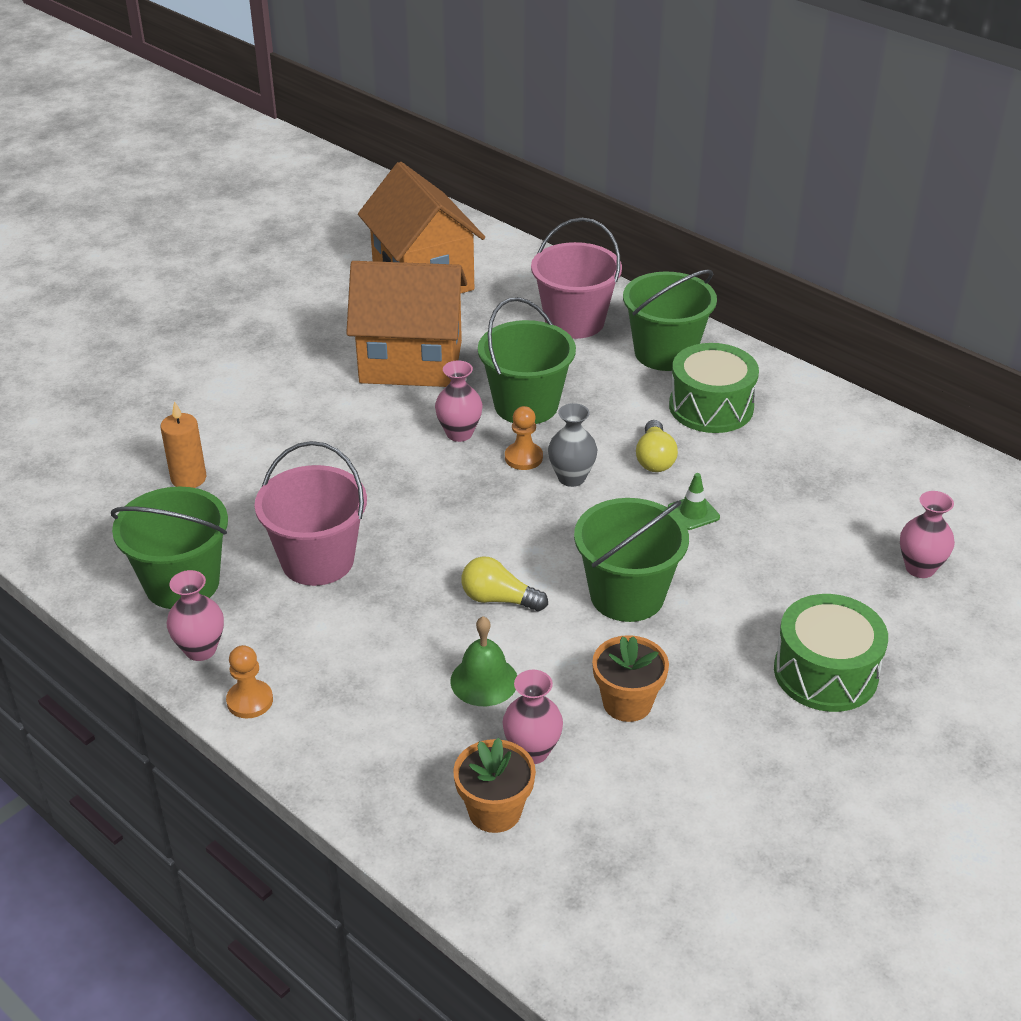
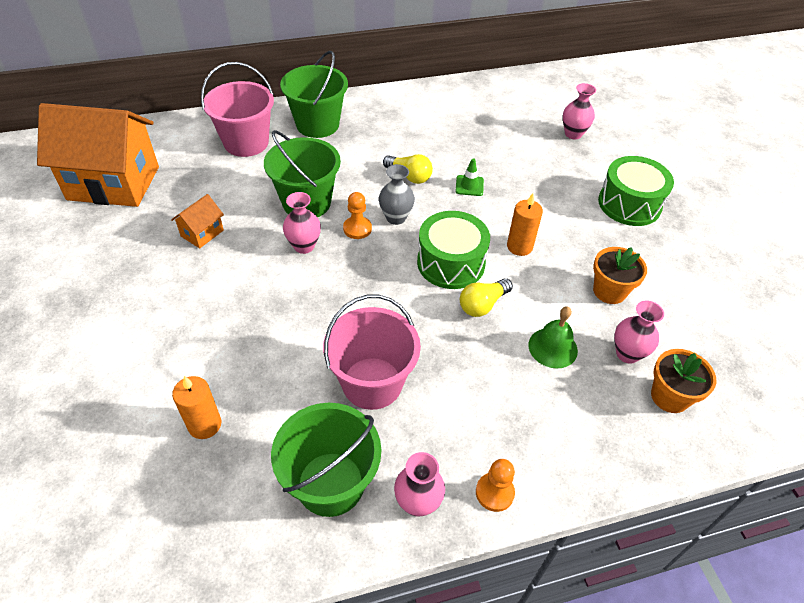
camera: 60 degrees left, 10 degrees up
orange house [346,261,467,387] -> orange house [171,194,224,248], size x0.42
green bucket [574,498,689,622] -> orange candle [507,193,543,256]
green drum [669,343,759,433] -> green drum moved to [417,211,490,289]

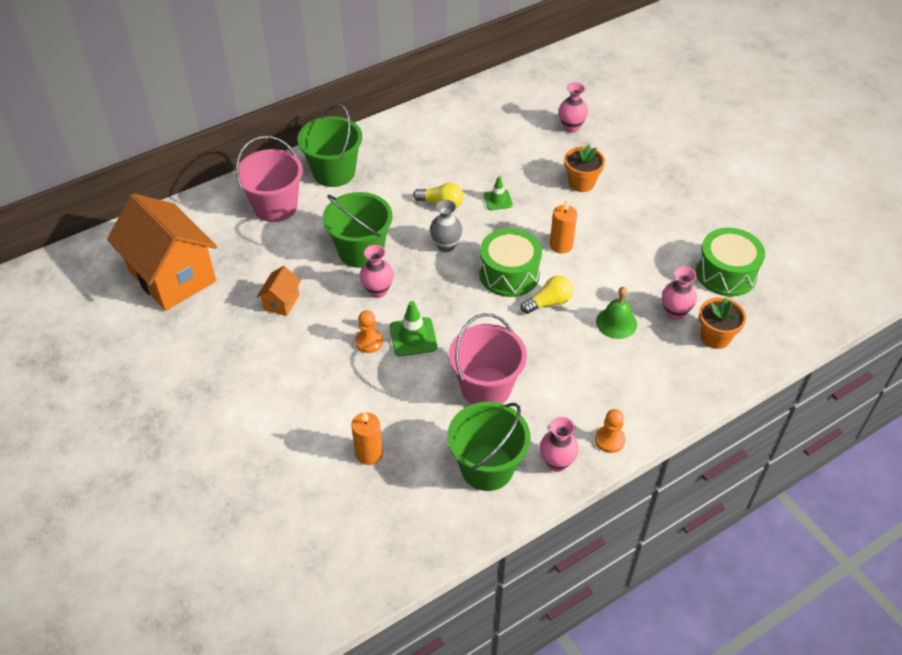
camera: 15 degrees left, 0 degrees up
orange house [37,103,159,207] -> orange house turned 60 degrees clockwise [107,193,217,311]
orange pawn [343,192,372,239] -> orange pawn moved to [355,310,383,353]
yellow light bulb [460,278,513,317] -> yellow light bulb turned 150 degrees counterclockwise [521,276,573,314]
orange flower pot [593,247,647,304] -> orange flower pot moved to [565,145,605,192]
green drum [598,156,674,226] -> green drum moved to [696,228,765,297]
none -> green traffic cone [390,301,437,356]

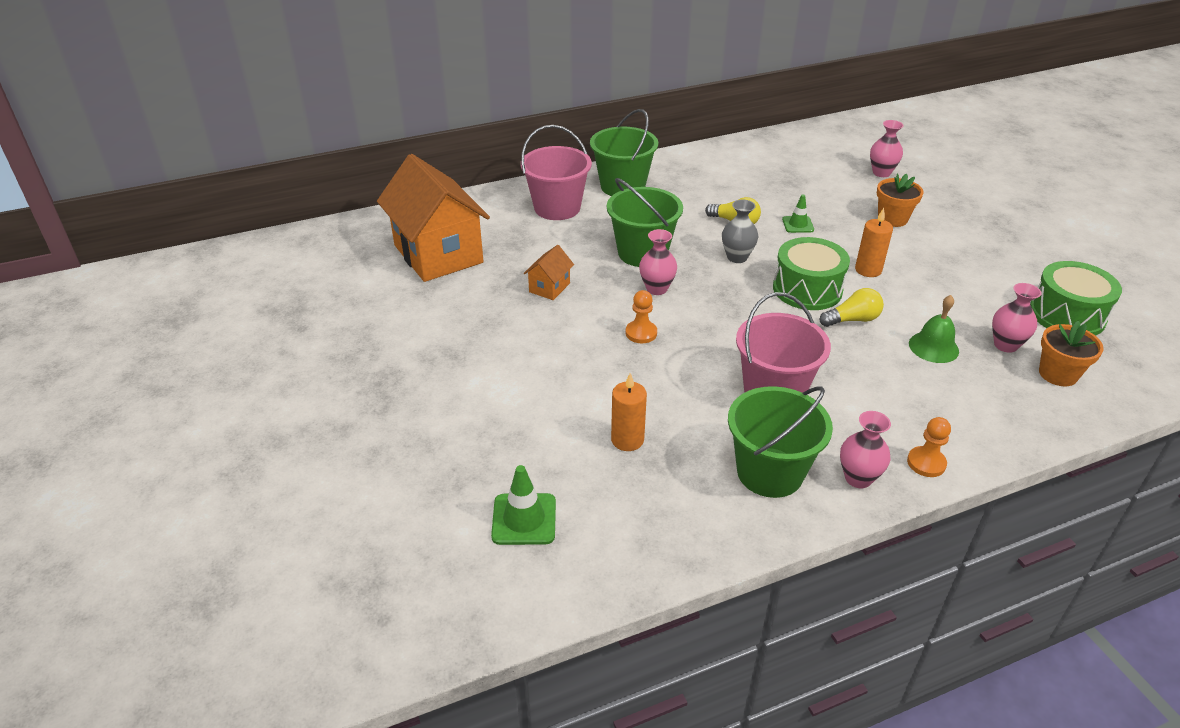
camera: 10 degrees right, 10 degrees down
green traffic cone [390,301,437,356] -> green traffic cone moved to [491,465,556,545]

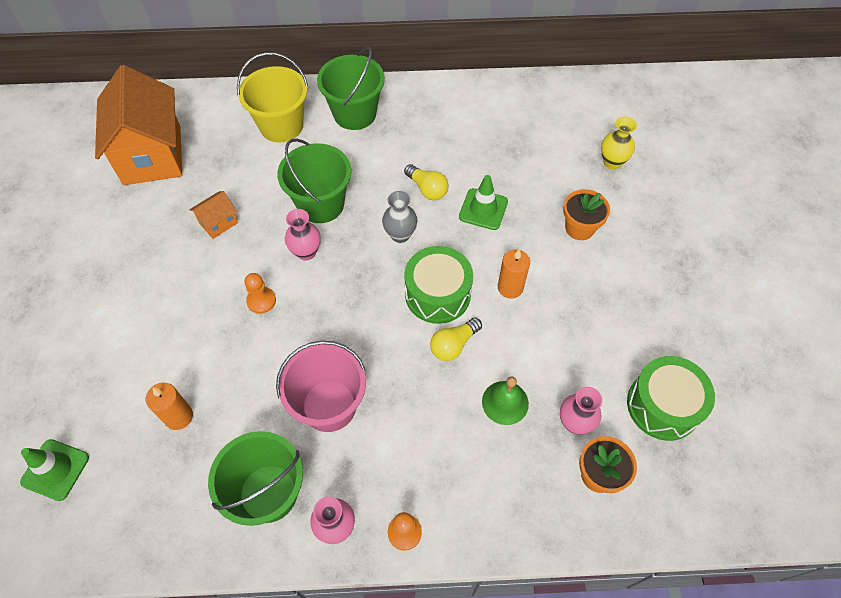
camera: 20 degrees right, 20 degrees up
pink bucket [521,125,592,220] -> yellow bucket [237,52,308,142]
green traffic cone [782,194,814,233] -> green traffic cone [459,175,508,230], size x1.52
yellow light bulb [820,288,884,327] -> yellow light bulb turned 135 degrees clockwise [430,318,482,361]
pink vase [870,120,904,177] -> yellow vase [601,117,637,169]

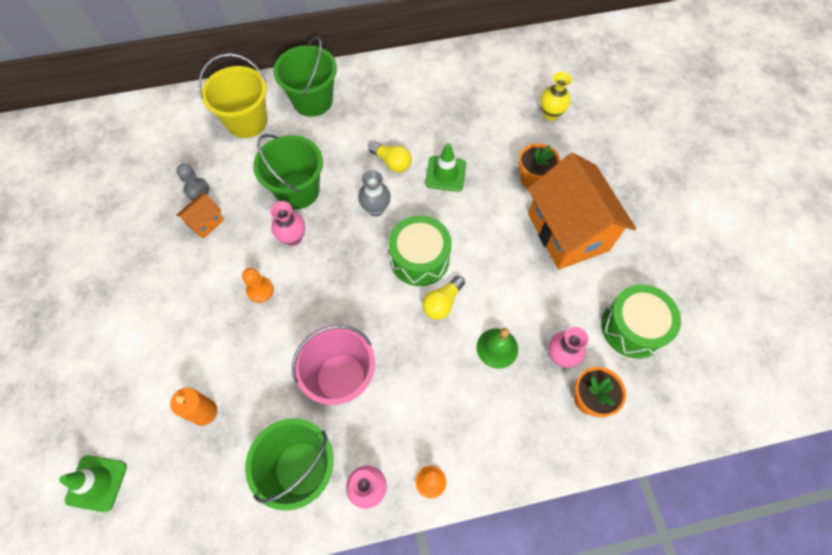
camera: 10 degrees left, 5 degrees up
orange house [95,65,182,185] -> orange house moved to [528,153,636,270]
orange candle [498,250,530,299] -> none
none -> grey pawn [176,163,209,200]

